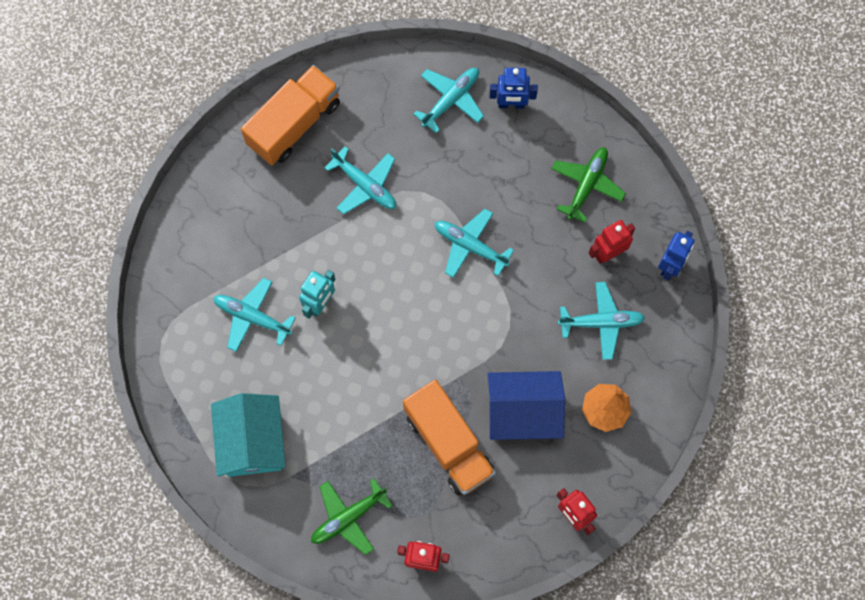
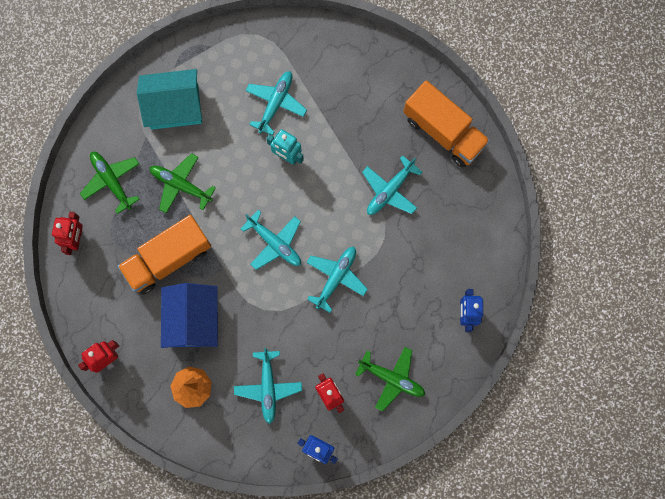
camera: 90 degrees right, 5 degrees up
turquoise plane [413,68,484,133] -> turquoise plane moved to [240,210,301,270]
none -> green plane [149,153,216,213]

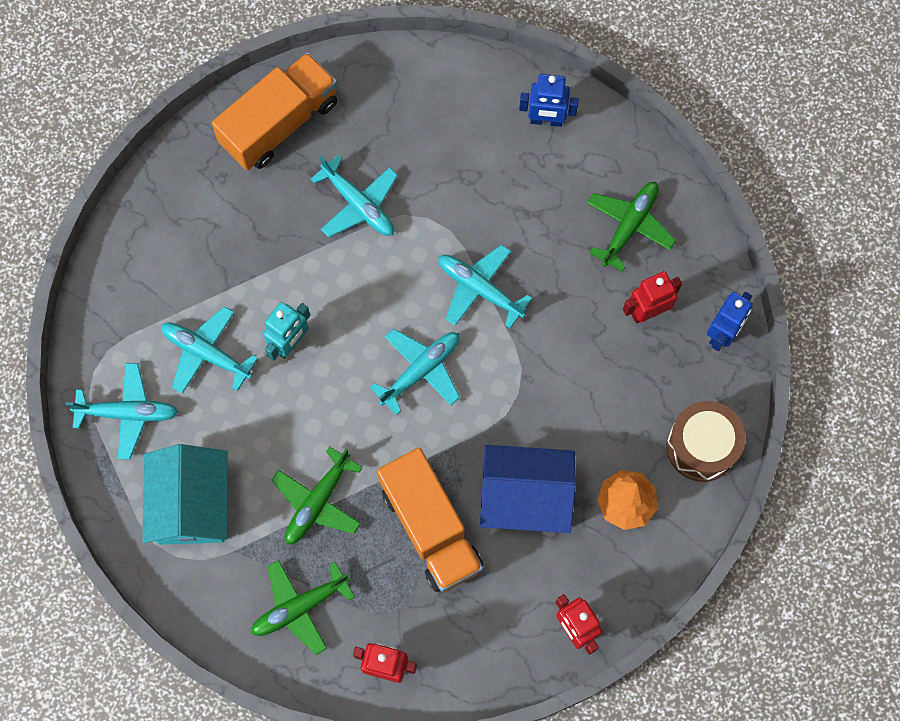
camera: 85 degrees left, 5 degrees down
turquoise plane [234,348,302,424] -> turquoise plane moved to [66,363,178,460]
none -> brown drum [666,401,746,482]

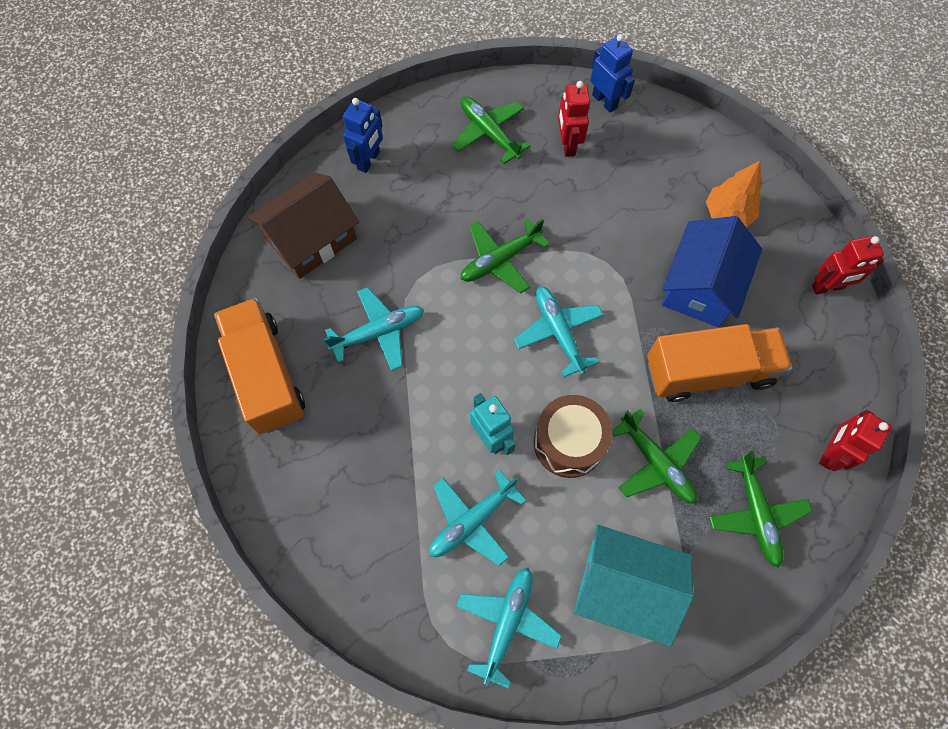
camera: 70 degrees left, 5 degrees down
turquoise plane [438,245,532,328] -> green plane [460,218,549,293]
brown drum [666,401,746,482] -> brown drum moved to [534,395,613,478]
none -> brown house [248,173,359,279]

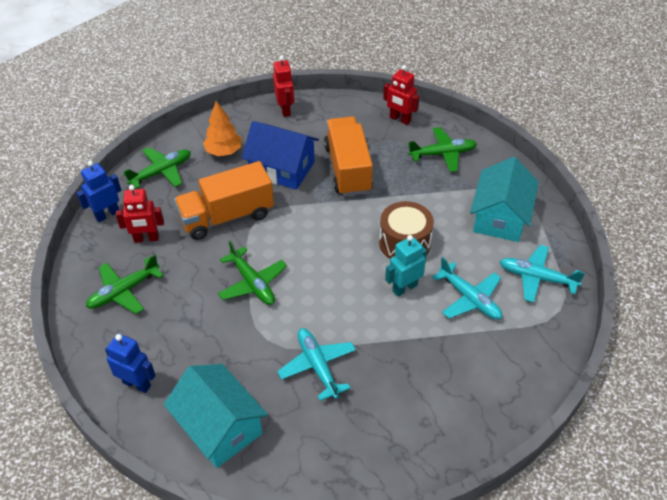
camera: 90 degrees left, 20 degrees down
orange truck [214,298,305,434] -> orange truck moved to [174,161,274,240]
brown house [248,173,359,279] -> turquoise house [164,364,268,468]
turquoise plane [514,286,604,377] -> none
green plane [612,409,702,504] -> green plane moved to [123,147,191,189]

